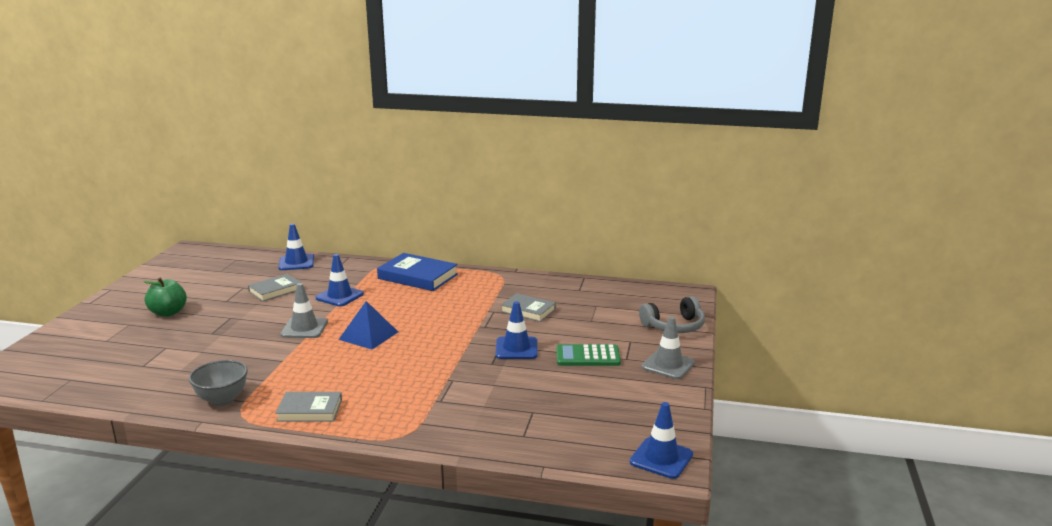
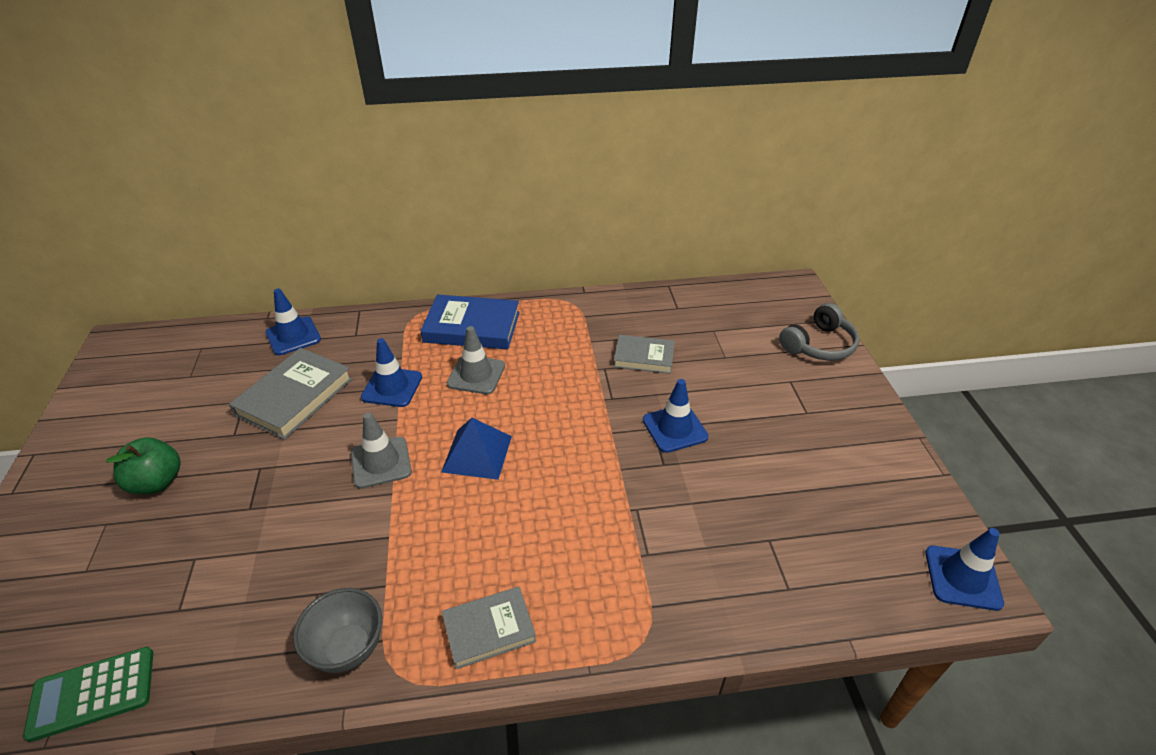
camera: 20 degrees left, 20 degrees up
grey book [248,274,302,302] -> grey book [229,348,353,440], size x1.58
green calculator [556,344,621,366] -> green calculator moved to [23,647,153,742]
grey traffic cone [642,317,695,379] -> grey traffic cone moved to [447,326,505,394]

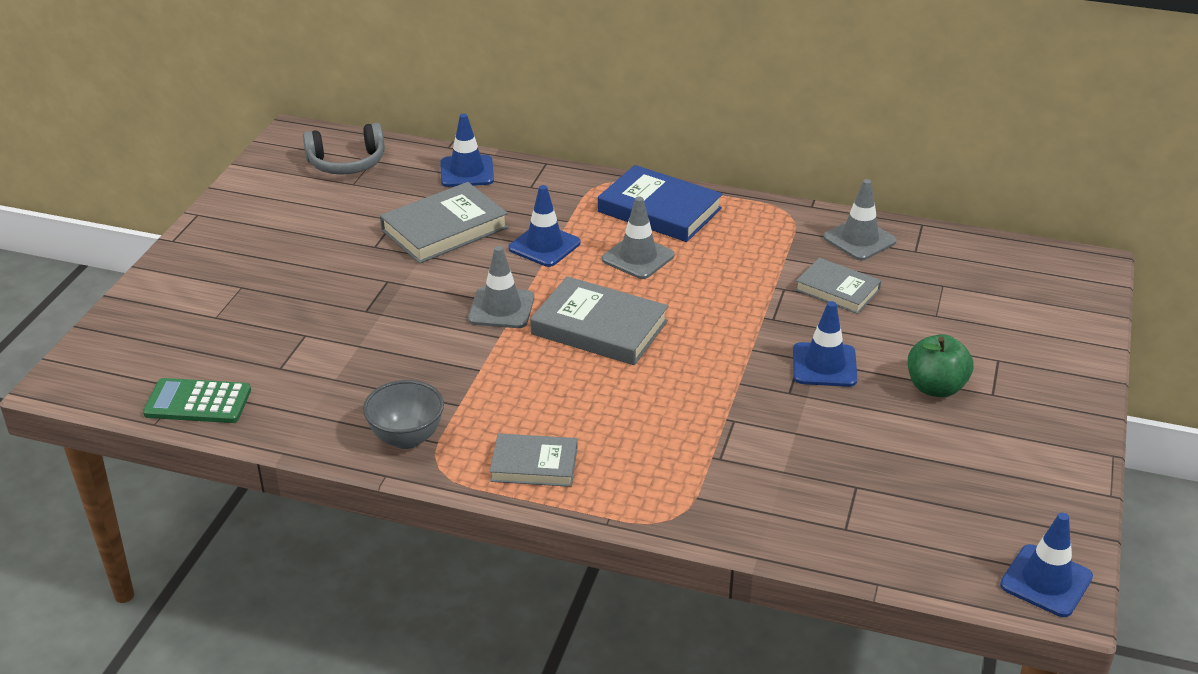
camera: 25 degrees right, 5 degrees down
green apple [106,437,181,494] -> green apple moved to [908,334,973,398]
blue pyramid [441,418,512,480] -> grey book [530,276,668,365]
grey headphones [779,303,859,361] -> grey headphones moved to [303,123,385,175]
none -> grey traffic cone [823,179,897,260]

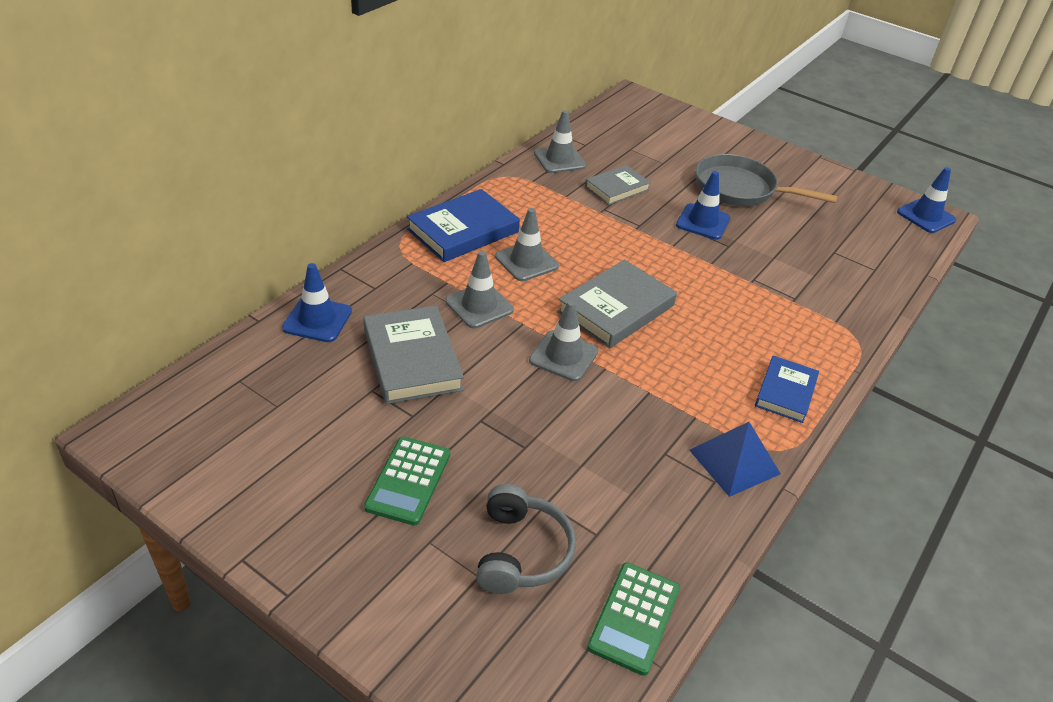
camera: 75 degrees left, 5 degrees up
grey headphones [303,123,385,175] -> grey headphones moved to [476,484,576,594]
grey bowl [363,380,444,449] -> blue pyramid [689,422,781,497]
grey book [490,433,577,487] -> blue book [755,356,819,423]
blue traffic cone [508,185,580,267] -> grey traffic cone [445,251,514,329]
green apple [908,334,973,398] -> grey pan [696,154,837,206]
none -> green calculator [364,437,450,526]

